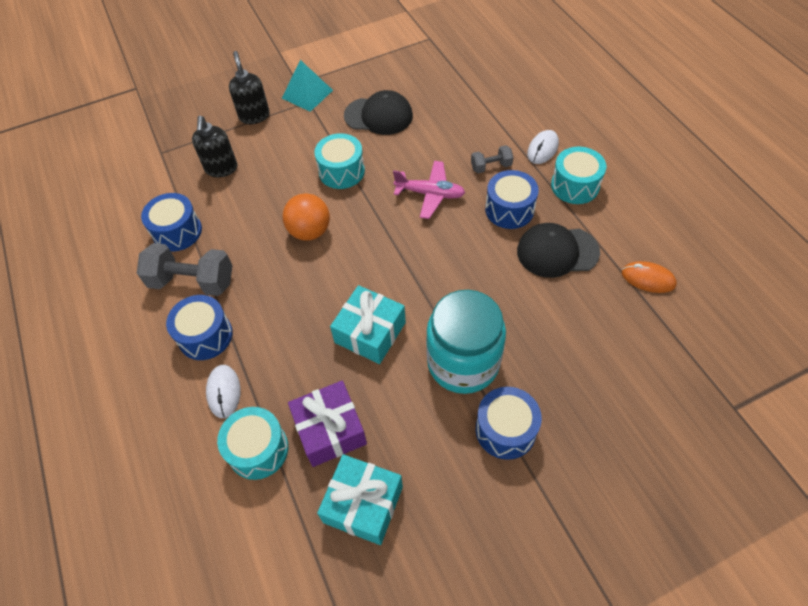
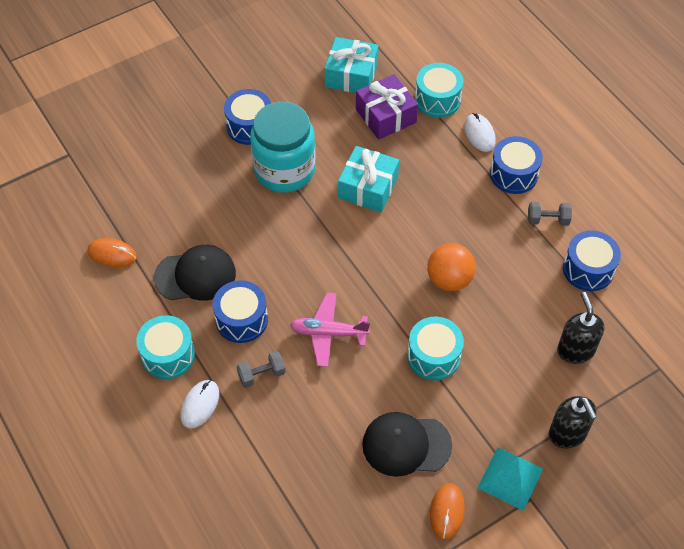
camera: 170 degrees right, 0 degrees up
grey dumbbell [137,243,232,296] -> grey dumbbell [528,202,572,226], size x0.53
none -> orange mouse [430,483,465,540]

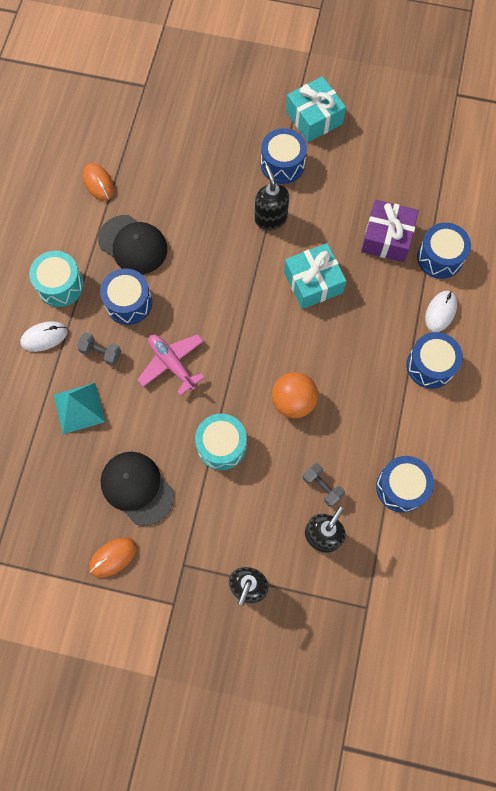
camera: 45 degrees right, 15 degrees up
turquoise jar [250,102,316,193] -> black soap dispenser [255,165,289,230]
turquoise gift [325,37,379,93] -> turquoise gift moved to [286,76,346,142]
turquoise drum [415,63,463,118] -> blue drum [417,223,471,279]
turquoise pyramid [478,447,543,511] -> turquoise pyramid moved to [54,383,105,434]
grey dumbbell [528,202,572,226] -> grey dumbbell moved to [303,463,345,507]

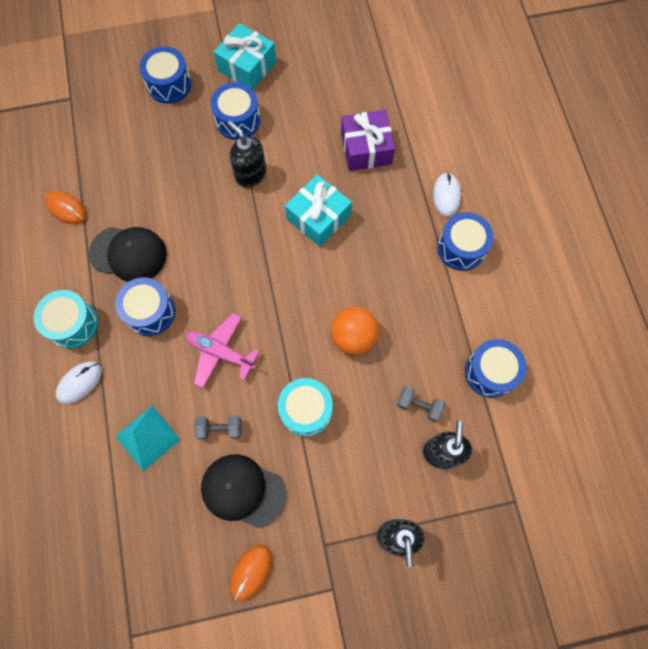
camera: 25 degrees left, 0 degrees up
grey dumbbell [77,332,121,366] -> grey dumbbell moved to [194,415,242,439]
blue drum [417,223,471,279] -> blue drum moved to [139,46,192,104]

